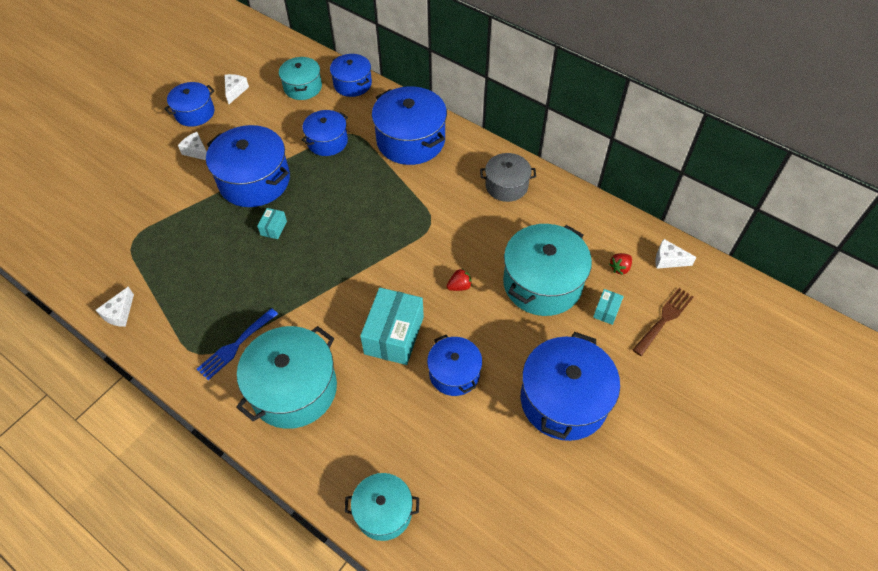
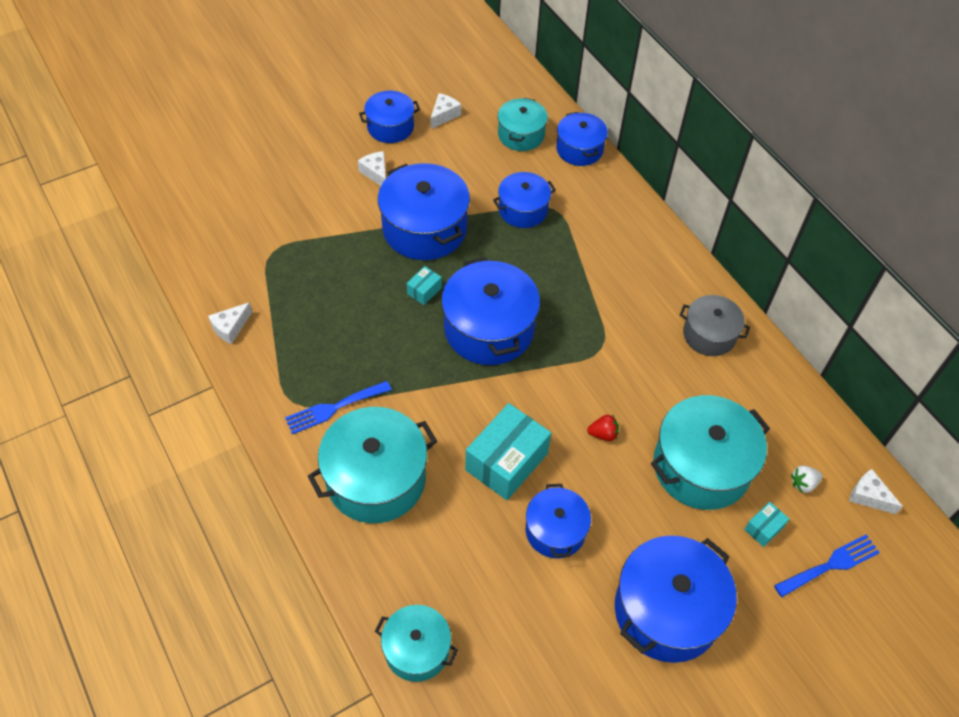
camera: 20 degrees right, 0 degrees up
blue pot [372,86,447,165] -> blue pot moved to [441,257,540,365]
red strawberry [609,253,632,275] -> white strawberry [791,465,823,493]
brown fork [633,288,694,356] -> blue fork [774,534,880,597]

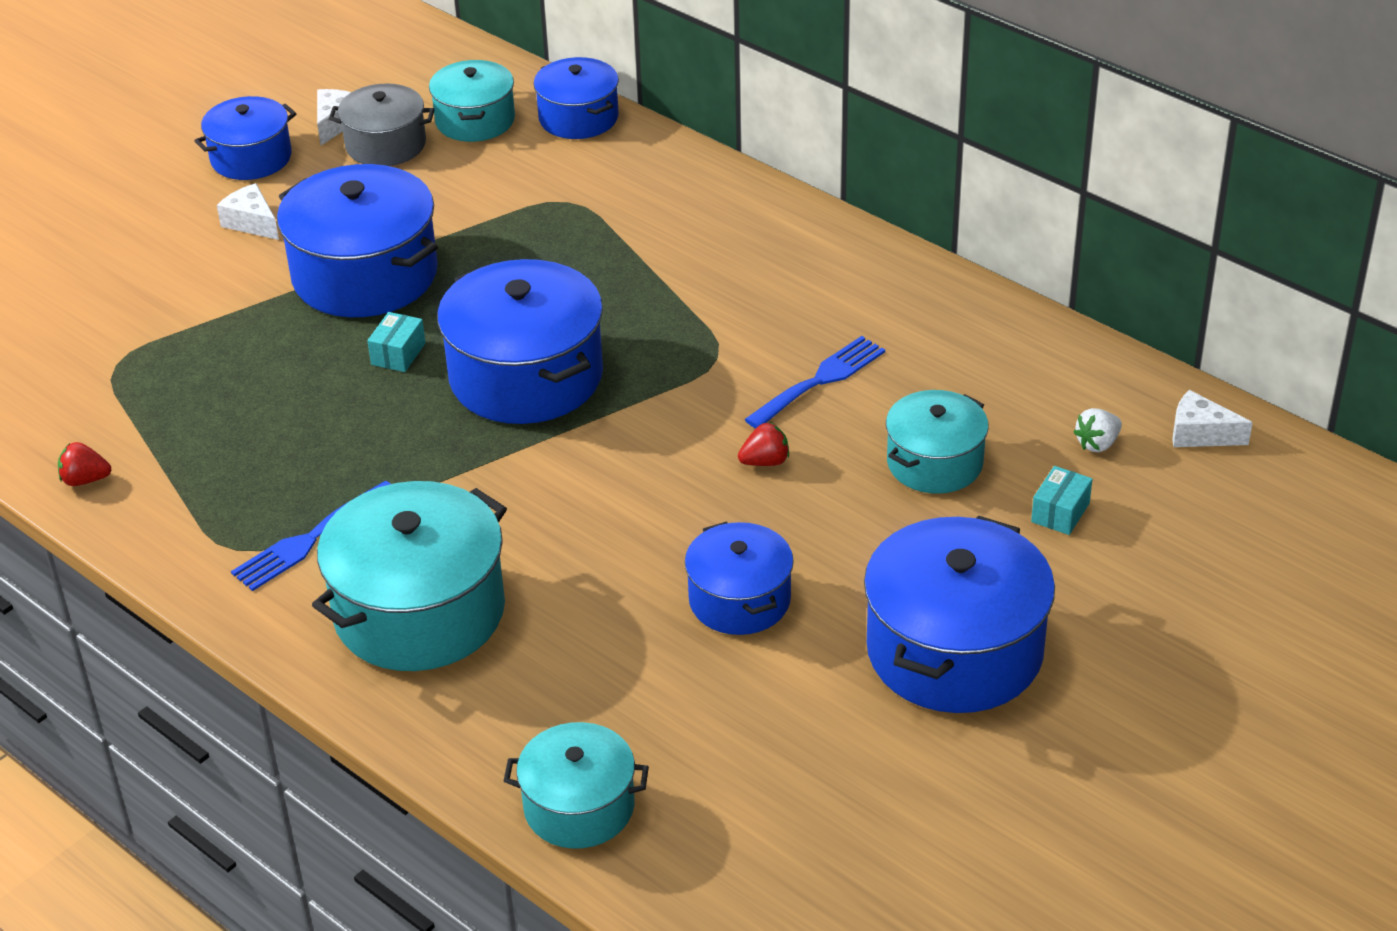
camera: 15 degrees left, 15 degrees down
white cheese [208,302,252,344] -> red strawberry [58,442,111,486]
turquoise box [465,403,551,500] -> none
blue pot [493,172,556,228] -> none
turquoise pot [651,395,770,510] -> turquoise pot [886,390,989,494], size x0.59
grey pot [680,295,750,356] -> grey pot moved to [329,84,435,166]
blue fork [774,534,880,597] -> blue fork moved to [744,336,885,428]

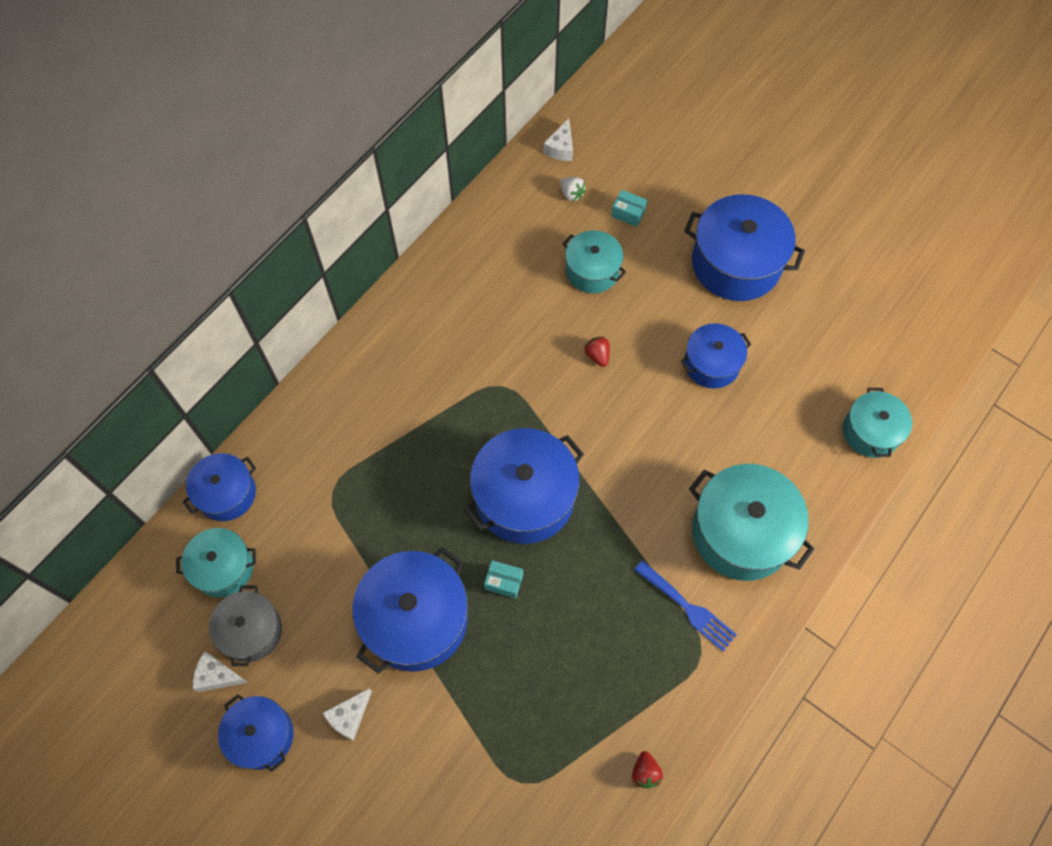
camera: 95 degrees left, 25 degrees up
blue fork [744,336,885,428] -> none

